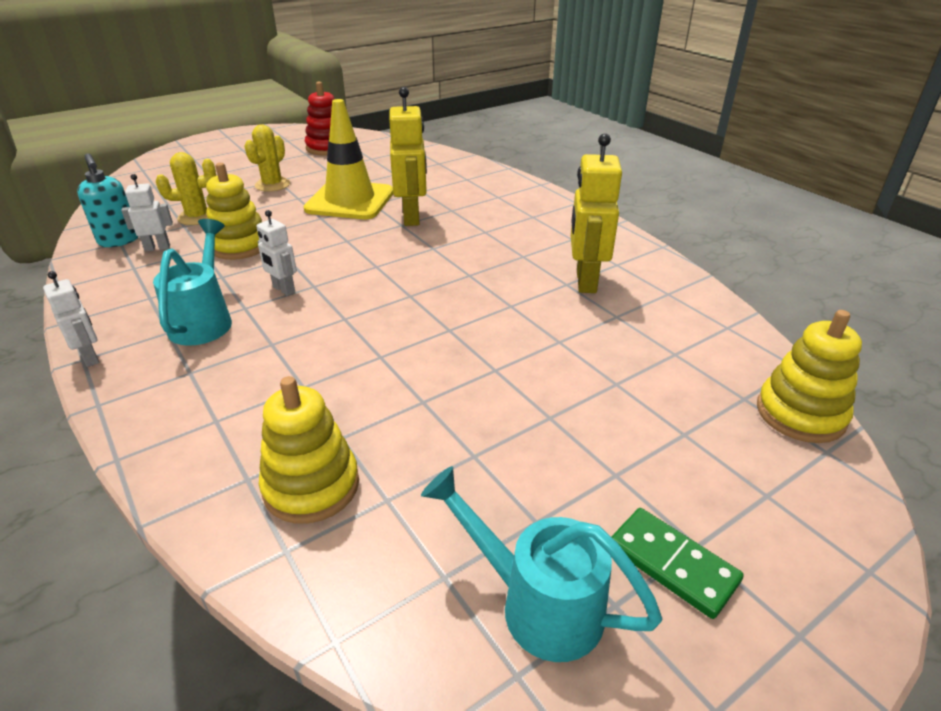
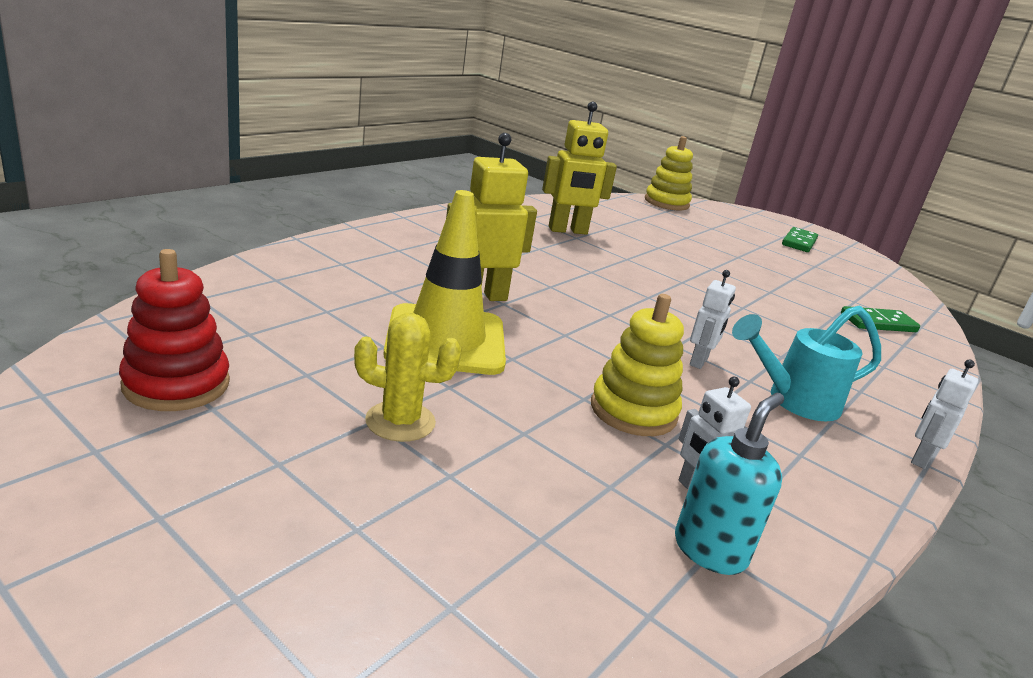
camera: 110 degrees left, 10 degrees down
yellow cactus [156,152,216,225] -> none
yellow stacking toy [259,376,359,524] -> green domino [841,306,920,332]
turquoise watering can [421,466,663,662] -> none

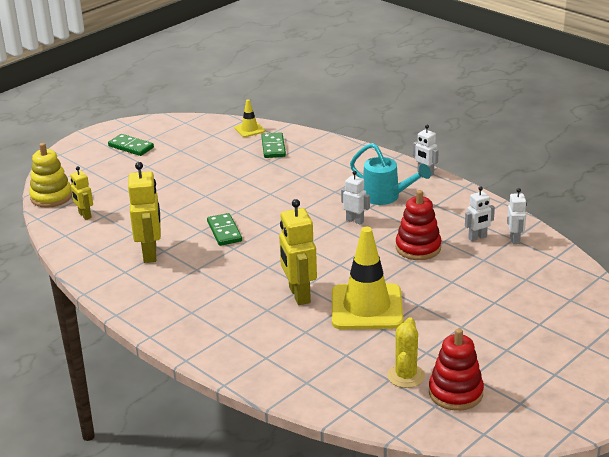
camera: 80 degrees left, 5 degrees up
yellow cactus [354,313,462,442] -> yellow cactus moved to [387,317,425,388]
yellow stacking toy [591,294,684,436] -> red stacking toy [396,190,442,260]
turquoise soap dispenser [675,393,784,575] -> white robot [507,188,527,245]
turquoise watering can [732,306,881,421] -> turquoise watering can turned 45 degrees counterclockwise [350,143,431,205]
none -> yellow robot [70,166,93,220]
none -> green domino [207,213,242,246]
none -> yellow traffic cone [234,99,265,137]

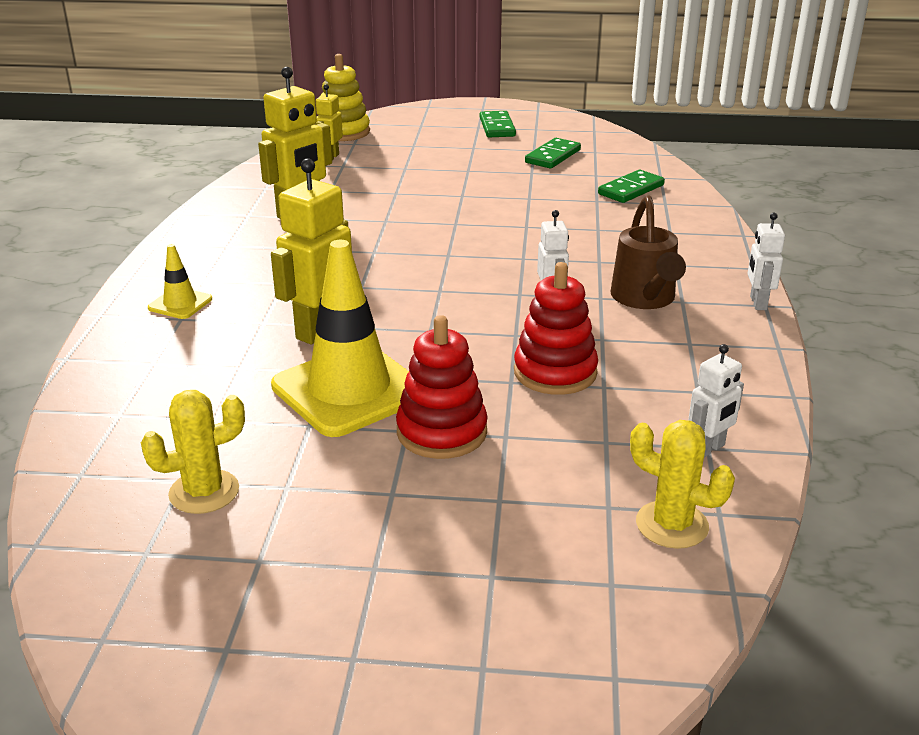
camera: 50 degrees right, 0 degrees up
green domino [207,213,242,246] -> green domino moved to [525,138,581,168]
yellow traffic cone [234,99,265,137] -> yellow traffic cone moved to [148,244,212,319]
turquoise watering can [350,143,431,205] -> brown watering can [610,196,686,309]
red stacking toy [429,328,484,411] -> red stacking toy moved to [396,315,488,459]
white robot [465,186,495,241] -> none
none -> yellow cactus [630,420,735,549]

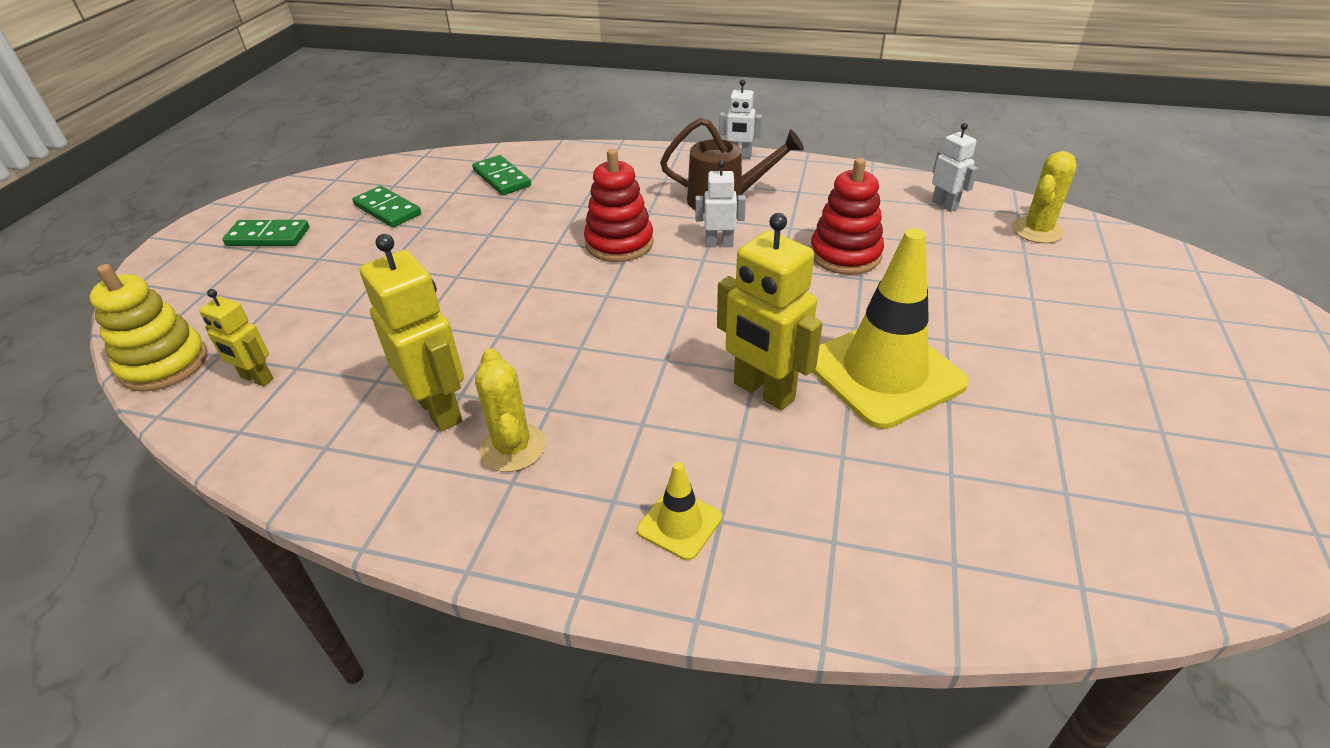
camera: 80 degrees left, 10 degrees up
yellow cactus [141,390,245,514] -> yellow cactus moved to [475,348,545,472]
red stacking toy [396,315,488,459] -> red stacking toy moved to [584,149,654,262]

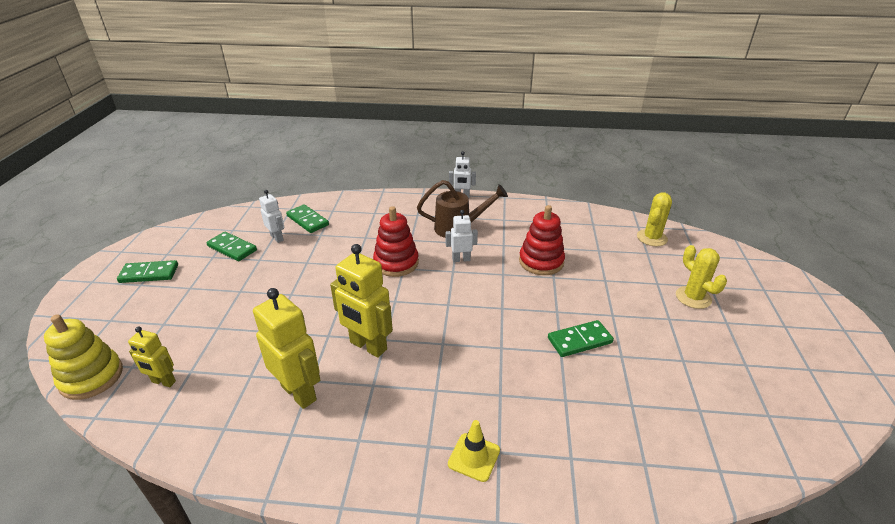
camera: 10 degrees left, 5 degrees down
yellow cactus [475,348,545,472] -> yellow cactus moved to [676,245,727,309]
yellow robot [717,213,823,410] -> yellow robot moved to [330,244,393,358]
yellow traffic cone [812,228,969,429] -> green domino [548,320,614,357]
white robot [932,123,978,212] -> white robot moved to [259,190,284,243]

